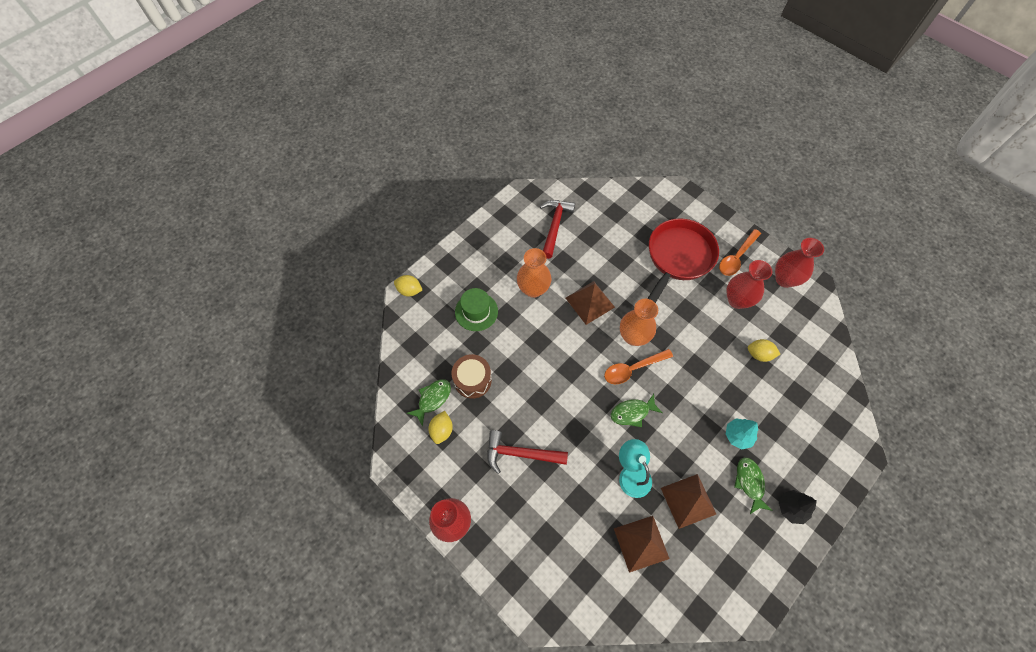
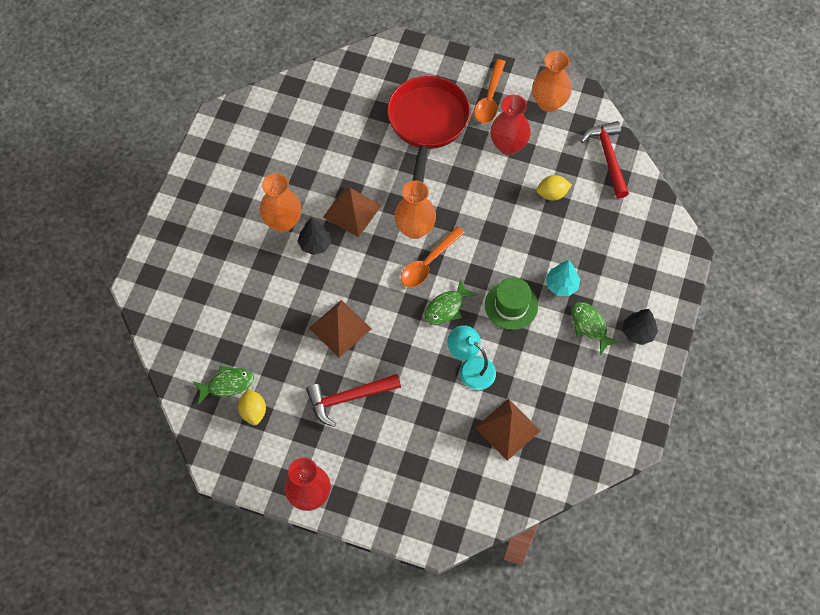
camera: 25 degrees left, 0 degrees up
yellow lemon [394,275,422,296] -> none
green fish [407,379,451,426] -> green fish turned 60 degrees clockwise [193,366,254,404]
brown drum [452,354,492,399] -> none
green hat [455,288,498,331] -> green hat moved to [485,277,538,330]
red hammer [540,200,575,259] -> red hammer moved to [580,121,629,198]
brown pyramid [661,474,716,529] -> brown pyramid moved to [309,300,372,358]
red vase [775,238,824,288] -> orange vase [532,51,572,112]
none -> black tree [298,217,332,255]

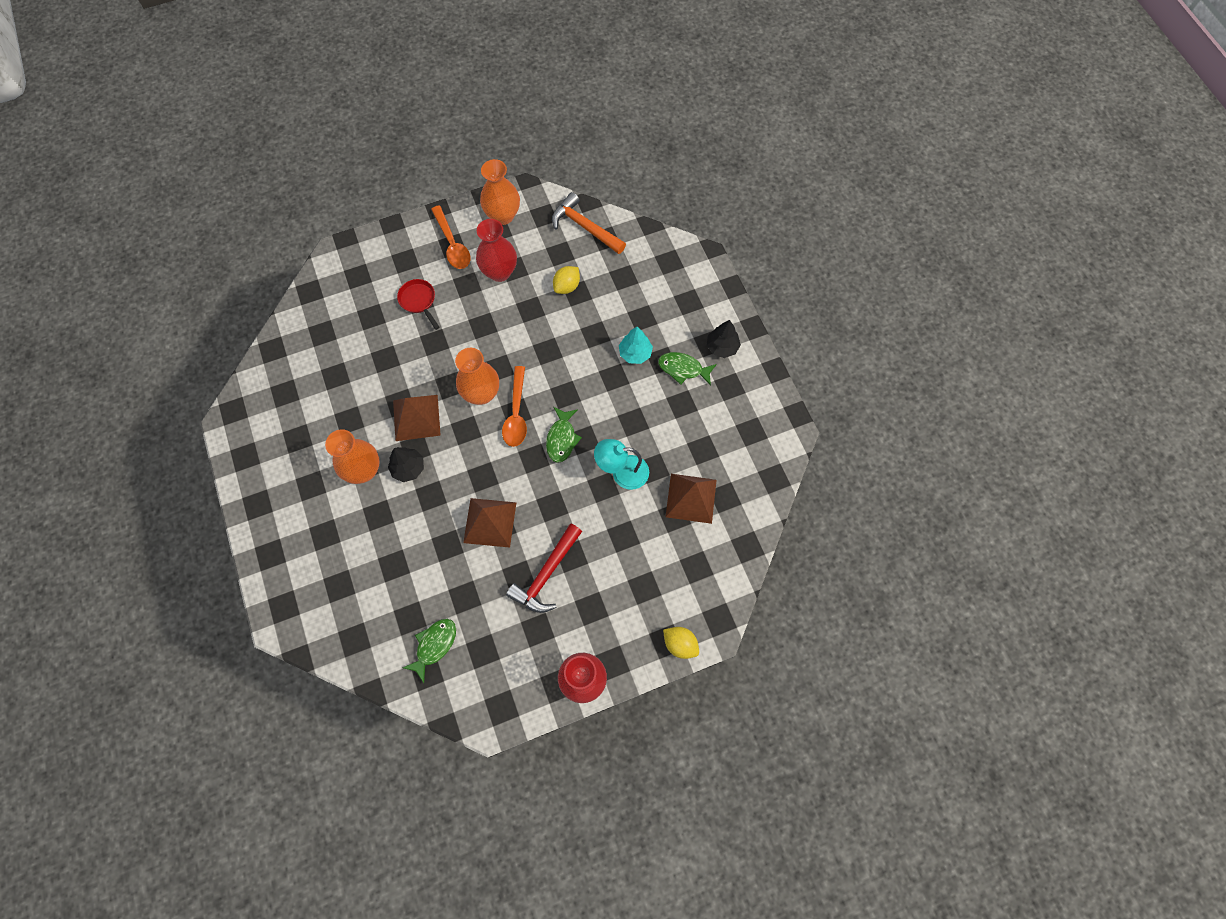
camera: 40 degrees left, 5 degrees up
yellow lemon [238,389,266,425] -> yellow lemon moved to [663,627,699,659]
red pan [387,76,470,182] -> red pan [397,279,440,330], size x0.44
green hat [485,277,538,330] -> none
red hammer [580,121,629,198] -> orange hammer [552,192,626,254]

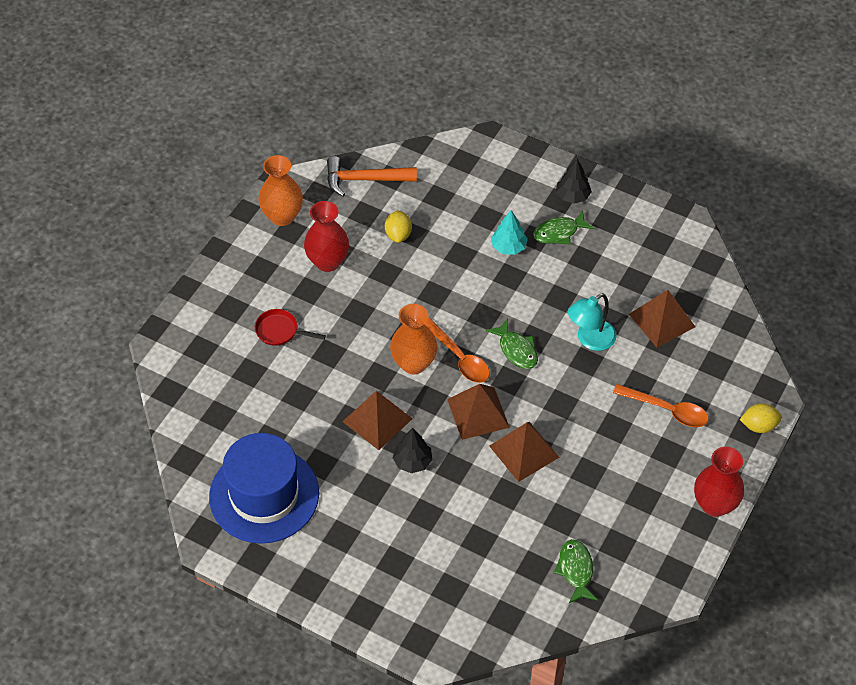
camera: 40 degrees left, 15 degrees down
orange vase [325,429,380,484] -> none
orange spoon [431,205,470,269] -> orange spoon moved to [613,384,709,427]
red hammer [506,524,582,613] -> none
none -> blue hat [209,433,319,544]
none -> brown pyramid [447,384,510,440]

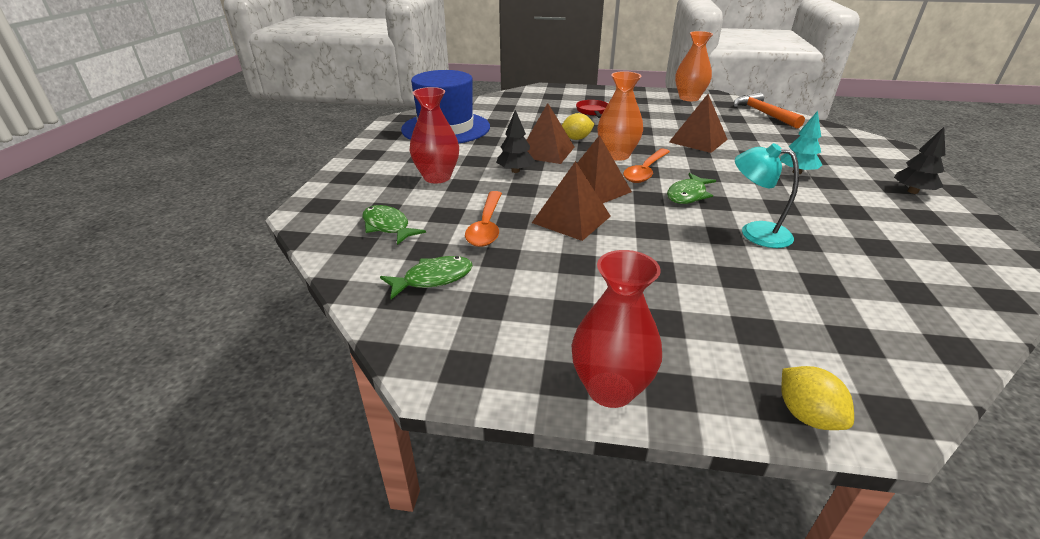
camera: 70 degrees right, 20 degrees down
red vase [304,201,349,272] -> red vase moved to [409,87,459,184]
yellow lemon [385,211,412,243] -> yellow lemon moved to [562,113,594,140]
green fish [533,210,594,244] -> green fish moved to [363,205,426,245]
orange spoon [613,384,709,427] -> orange spoon moved to [465,191,502,247]
brown pyramid [629,290,695,348] -> brown pyramid moved to [669,94,728,153]

